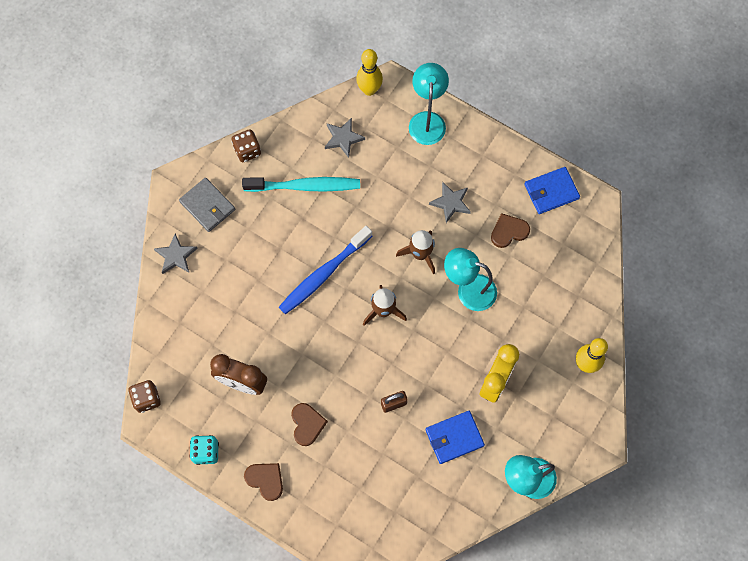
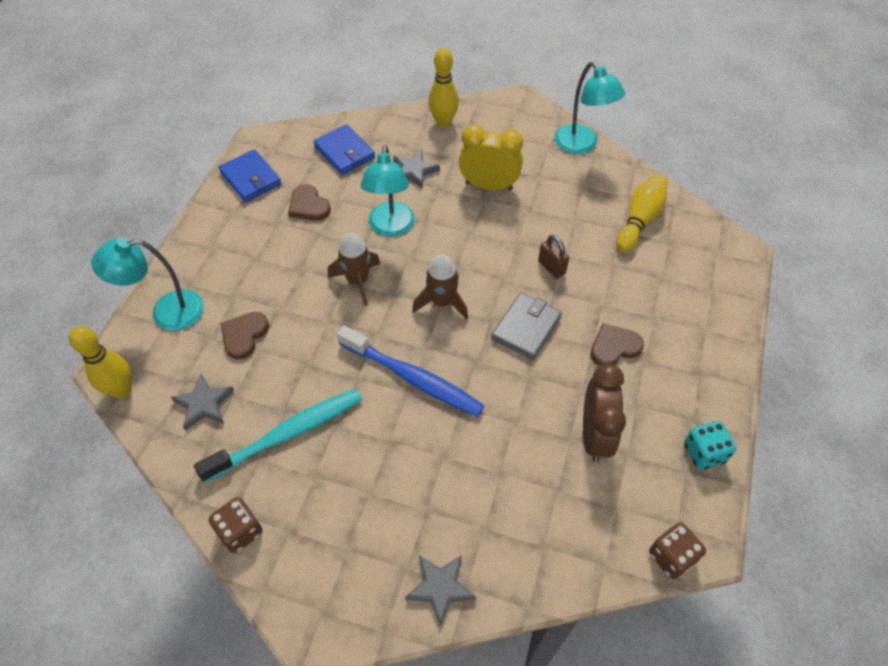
camera: 105 degrees left, 15 degrees down
grey wallet [179,178,235,232] -> grey wallet moved to [491,293,562,360]
turquoise toothbrush [242,177,360,192] -> turquoise toothbrush turned 75 degrees clockwise [194,389,362,483]
brown heart [244,463,283,501] -> brown heart moved to [221,312,269,359]
blue wallet [425,411,485,464] -> blue wallet moved to [313,124,375,175]
grey star [429,182,471,223] -> grey star moved to [393,149,440,189]
none -> yellow bowling pin [616,174,667,252]

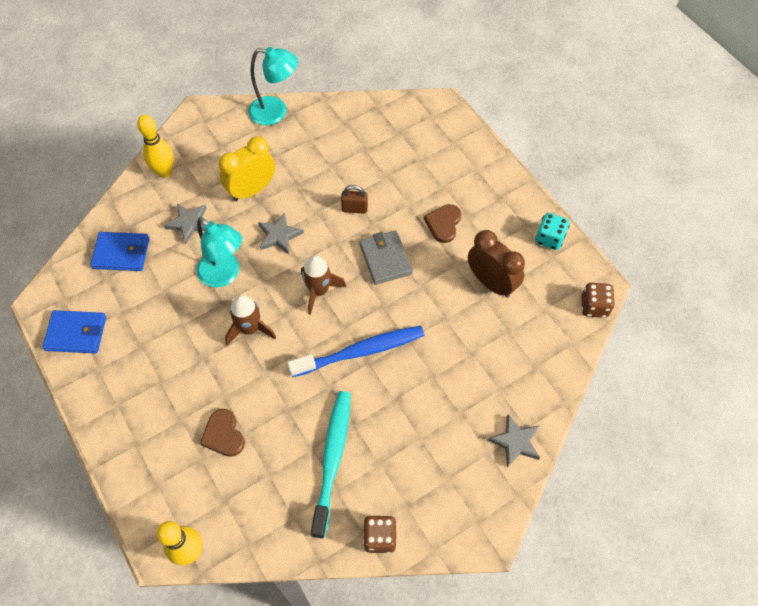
camera: 50 degrees left, 5 degrees up
turquoise lamp [91,238,204,331] -> none
grey star [171,374,234,431] -> grey star moved to [258,212,304,255]
brown heart [288,184,331,221] -> none
yellow bowling pin [616,174,667,252] -> none

